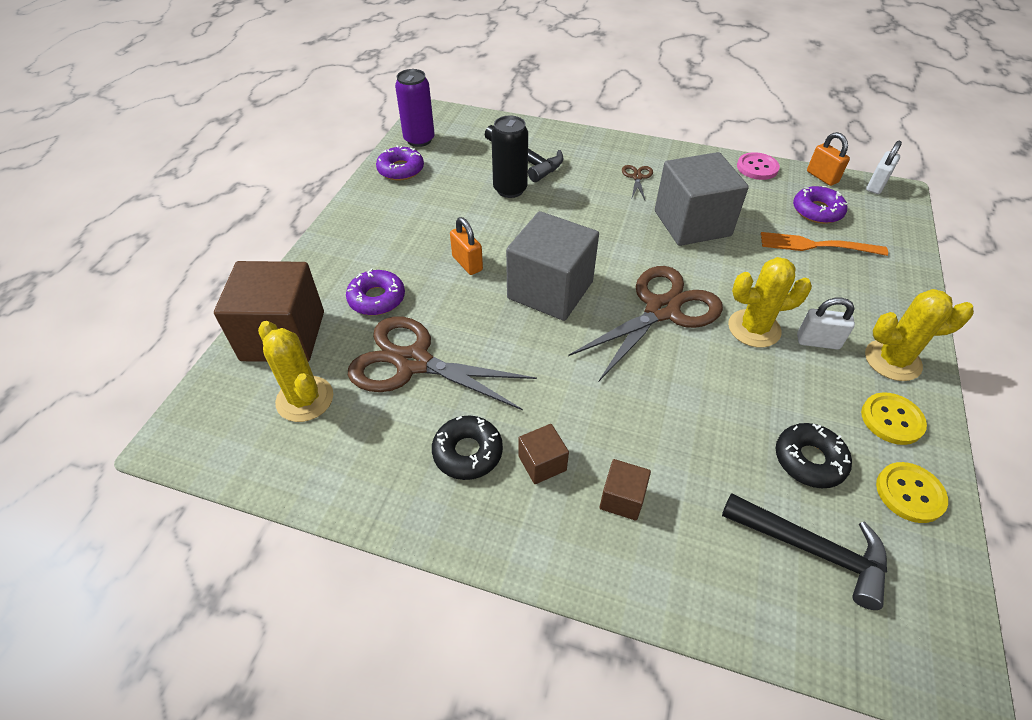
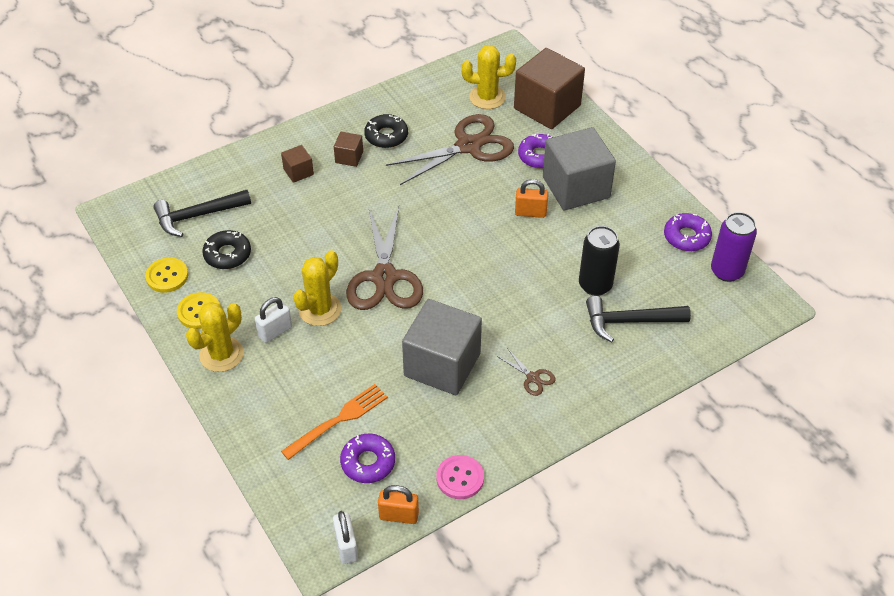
camera: 130 degrees right, 0 degrees up
grey cube [506,211,599,321] -> grey cube moved to [543,127,616,210]

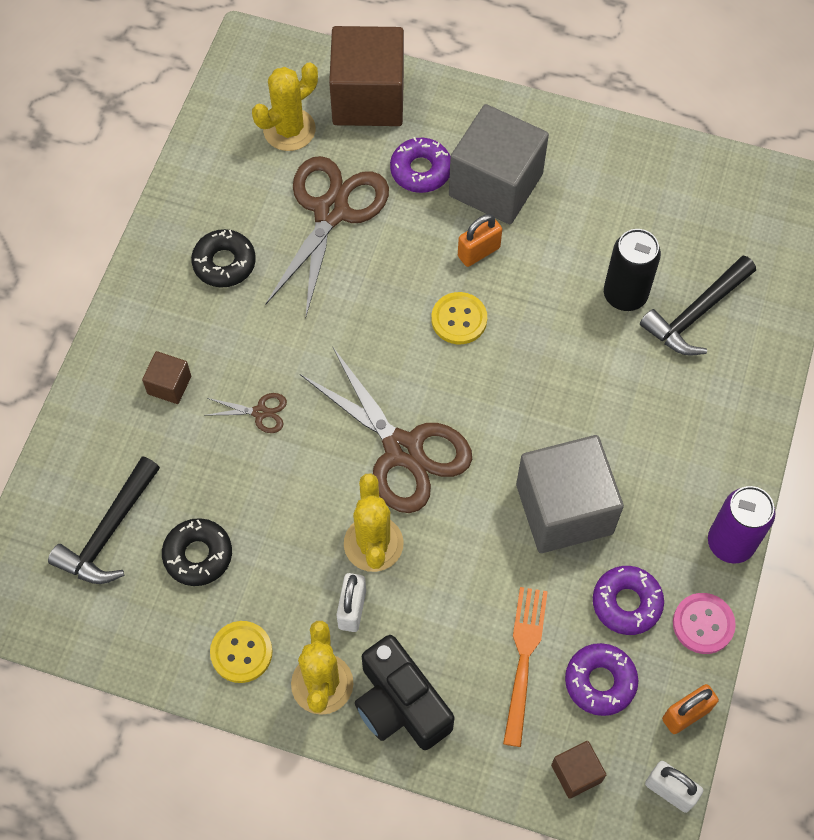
camera: 40 degrees left, 15 degrees up
yellow button [145,258,188,293] -> yellow button moved to [431,292,487,344]
brown cube [334,132,363,167] -> brown cube moved to [551,741,606,799]
brown scissors [497,348,556,396] -> brown scissors moved to [204,393,287,433]
purple donut [664,213,712,251] -> purple donut moved to [593,566,664,635]
purple can [711,212,757,282] -> purple can moved to [708,486,775,563]
none -> black camera [355,635,454,750]

